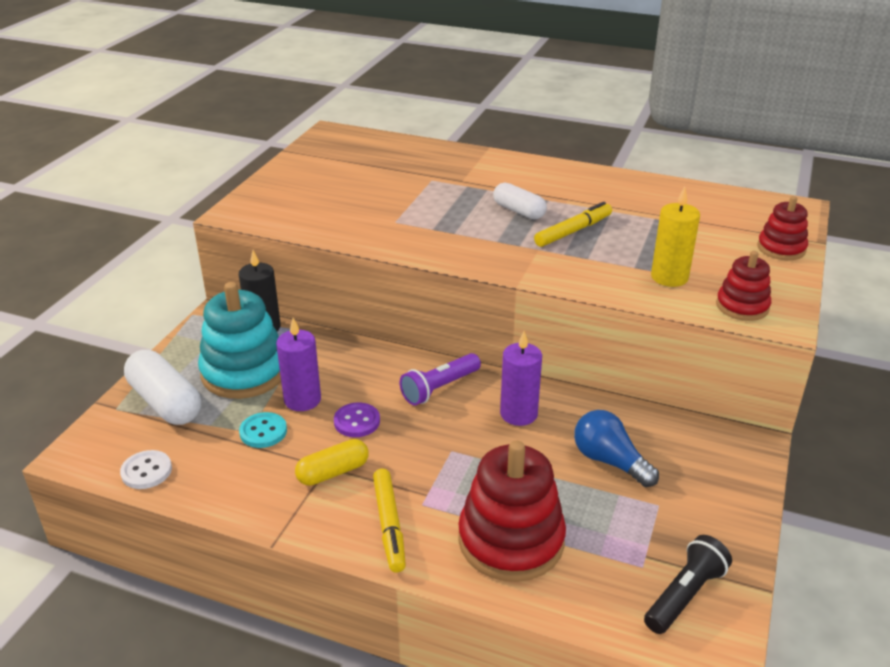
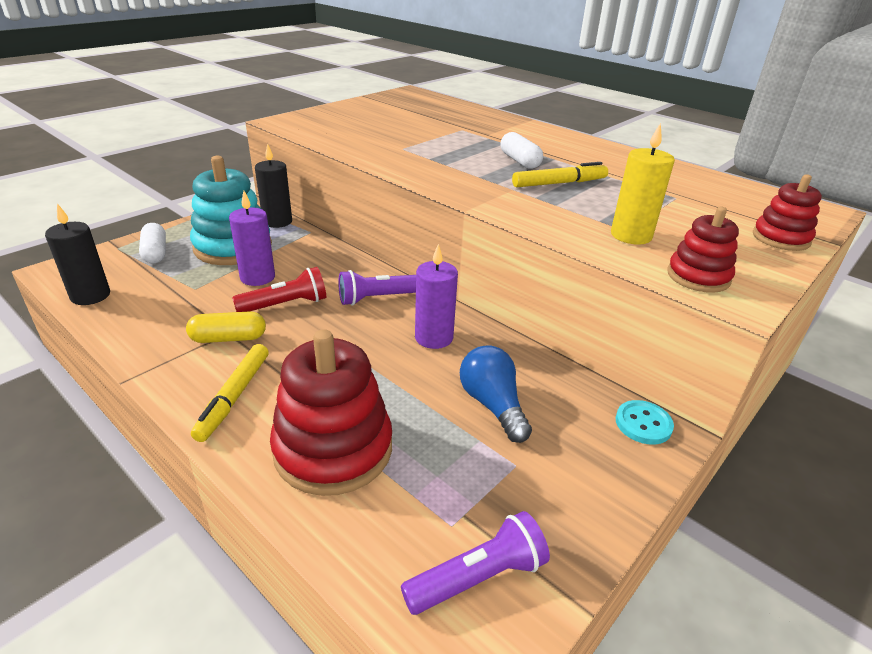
camera: 20 degrees right, 0 degrees up
white button [120,450,172,489] -> black candle [45,203,110,305]
white capsule [124,350,201,425] -> white capsule [139,223,166,263], size x0.63
turquoise button [239,412,287,448] -> turquoise button moved to [616,400,674,445]
purple button [334,402,380,437] -> red flashlight [232,267,326,312]
black flashlight [644,535,732,634] -> purple flashlight [401,511,550,615]

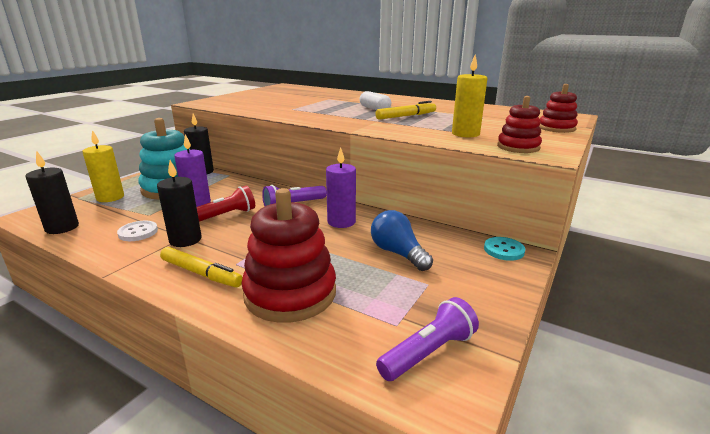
camera: 10 degrees left, 10 degrees down
white capsule [139,223,166,263] -> yellow candle [82,130,124,202]
yellow capsule [186,311,266,343] -> black candle [157,160,202,247]
yellow marker [191,344,269,442] -> yellow marker turned 60 degrees counterclockwise [160,247,243,287]
none -> white button [117,221,158,241]

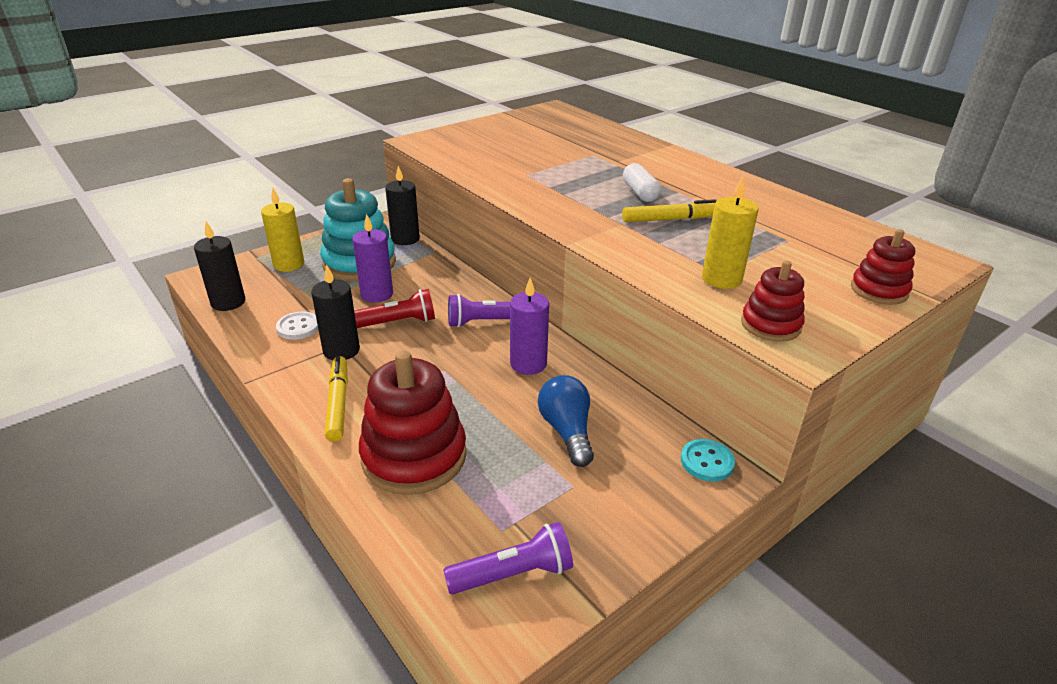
camera: 20 degrees right, 10 degrees up
yellow marker [160,247,243,287] -> yellow marker turned 150 degrees counterclockwise [325,356,348,442]

